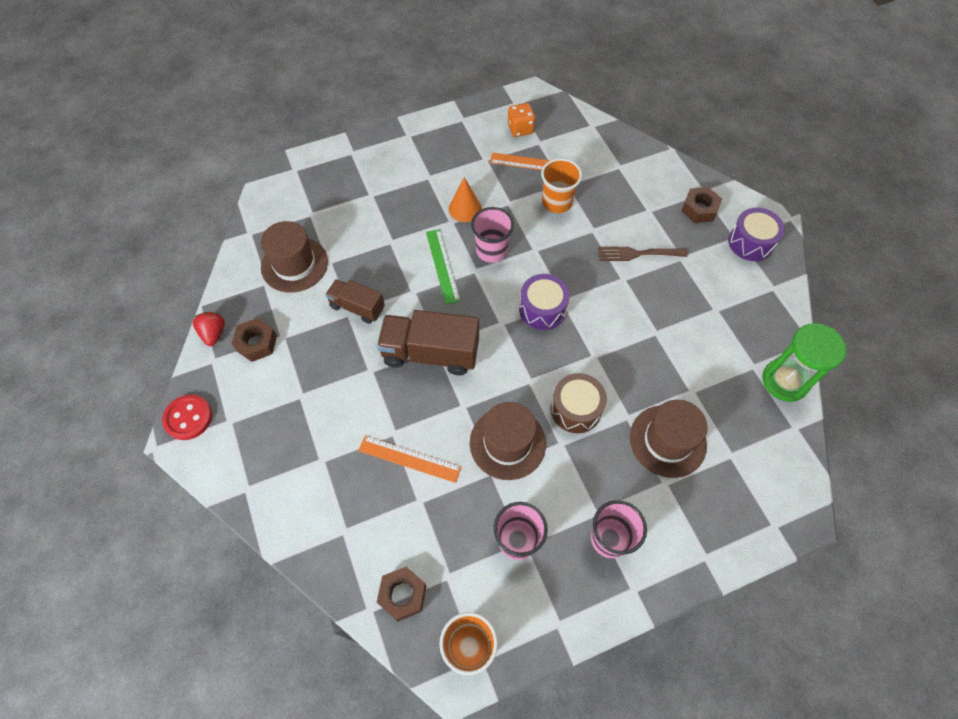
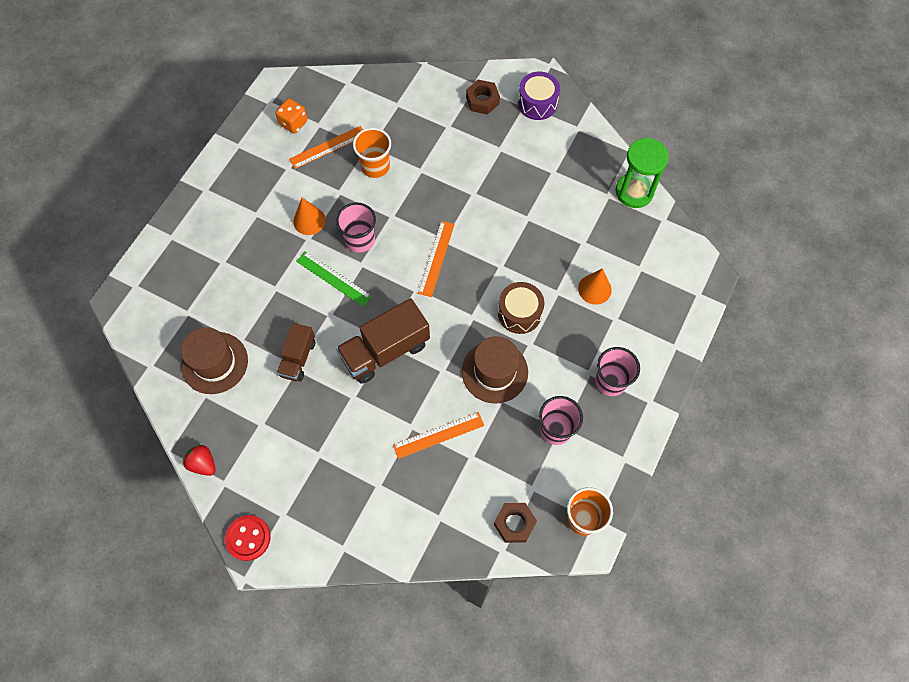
camera: 40 degrees left, 5 degrees up
brown nut [232,318,277,362] -> none
brown truck [325,279,385,324] -> brown truck turned 60 degrees counterclockwise [277,323,315,381]
purple drum [519,274,570,330] -> orange ruler [418,221,455,297]
brown fork [598,247,687,261] -> none
brown hat [630,400,708,478] -> orange cone [578,268,612,305]

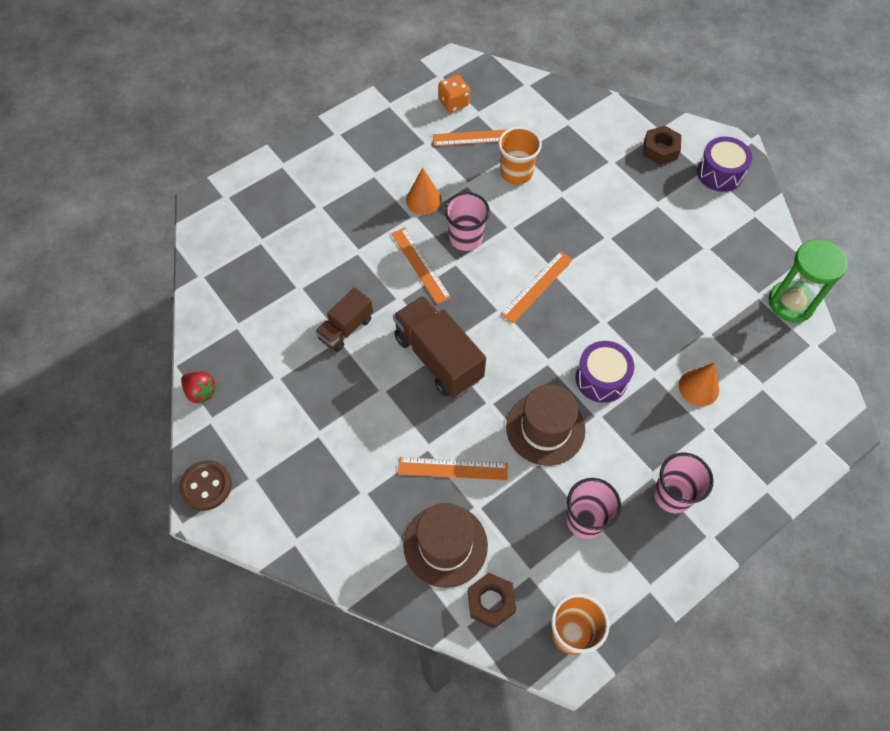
camera: 25 degrees right, 5 degrees down
brown hat [181,327,248,394] -> brown hat moved to [403,503,488,588]
red strawberry [183,444,216,476] -> red strawberry turned 150 degrees clockwise [181,372,217,404]
red button [225,515,271,561] -> brown button [179,460,232,511]
green ruler [296,251,372,306] -> orange ruler [391,227,451,304]
brown truck [336,298,430,384] -> brown truck turned 60 degrees clockwise [393,296,486,398]
brown drum [498,282,544,334] -> purple drum [575,341,634,403]

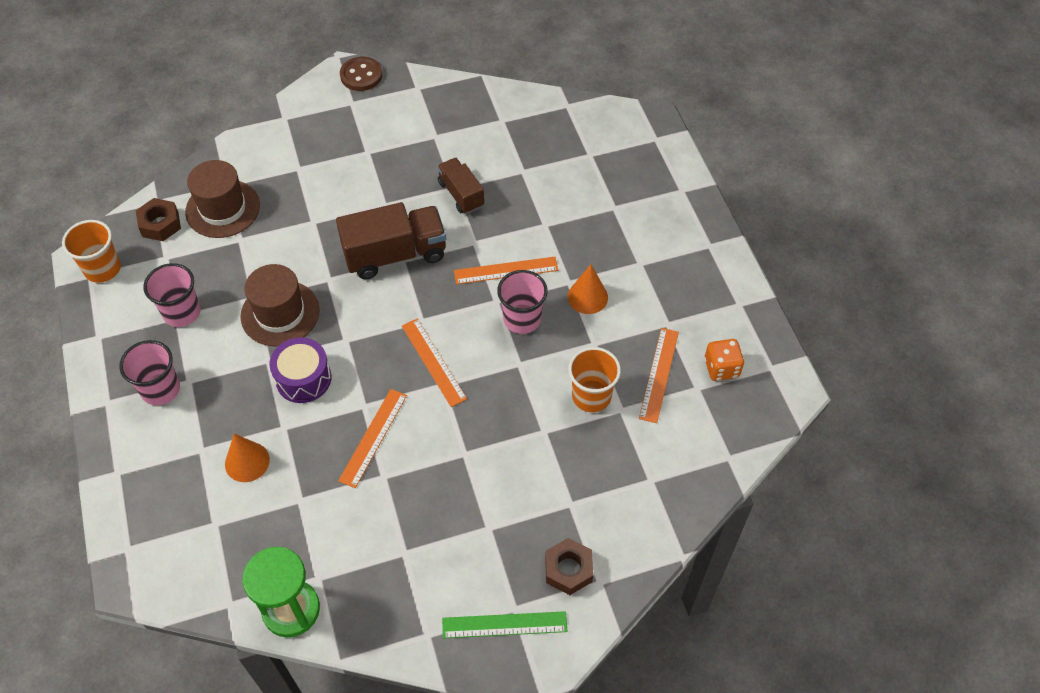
camera: 110 degrees right, 5 degrees down
red strawberry [181,372,217,404] -> none
orange ruler [398,457,508,481] -> orange ruler moved to [338,389,407,488]
purple drum [697,137,752,192] -> green ruler [442,611,567,638]

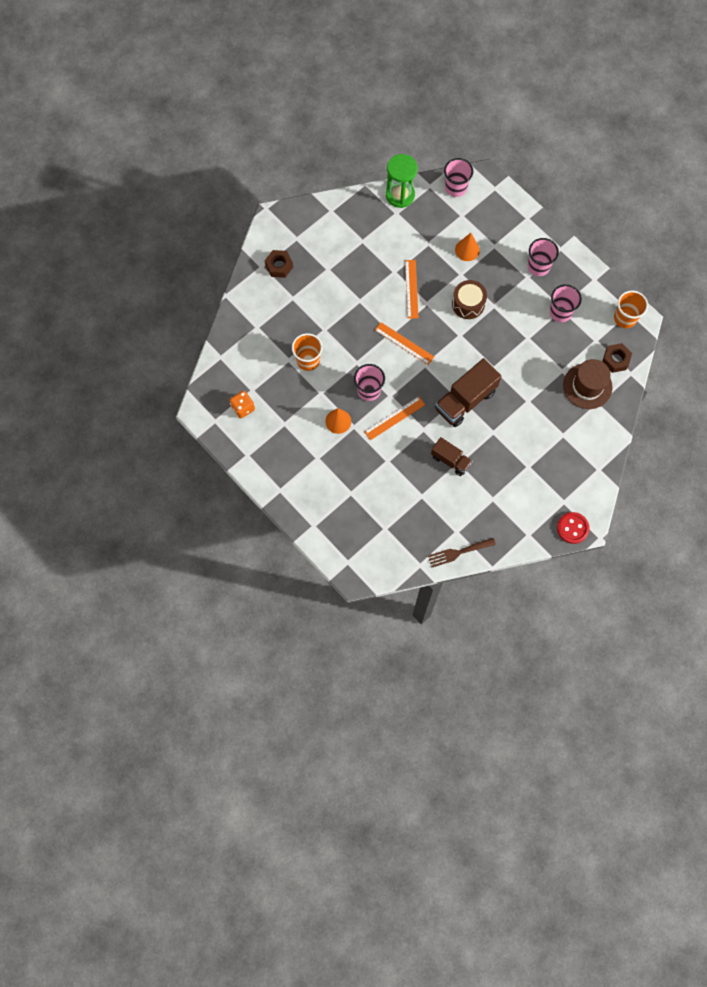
camera: 155 degrees right, 15 degrees up
brown hat [240,264,320,346] -> none
purple drum [269,337,332,403] -> brown drum [452,280,487,319]
brown button [340,57,382,91] -> red button [557,512,590,544]
green ruler [442,611,567,638] -> none
orange ruler [639,328,679,423] -> none
none -> brown fork [428,538,496,568]
none -> pink cup [444,158,474,197]

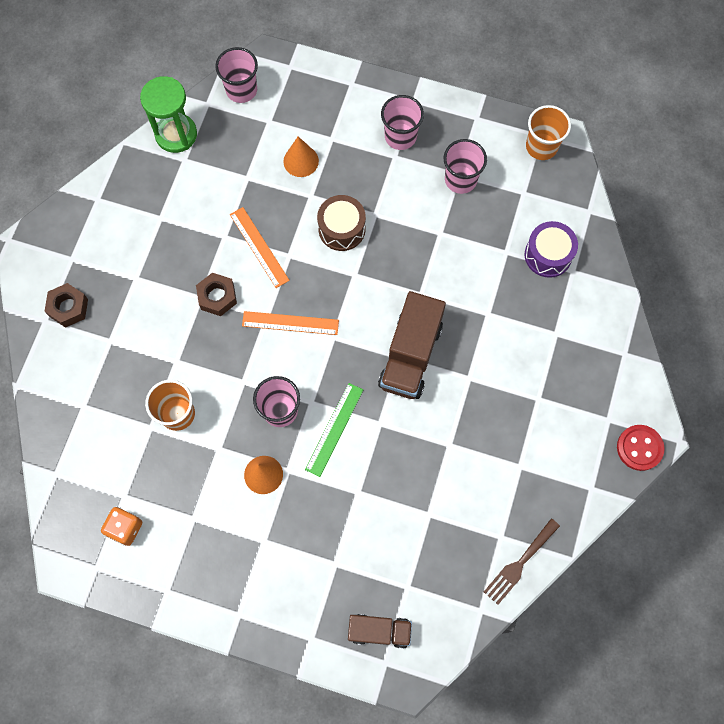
camera: 30 degrees left, 0 degrees up
orange ruler [364,396,425,440] -> green ruler [305,383,363,477]
brown truck [431,437,473,476] -> brown truck moved to [348,614,412,649]
brown hat [563,359,613,409] -> purple drum [525,221,578,278]
brown nut [602,343,632,373] -> brown nut moved to [196,273,237,316]

